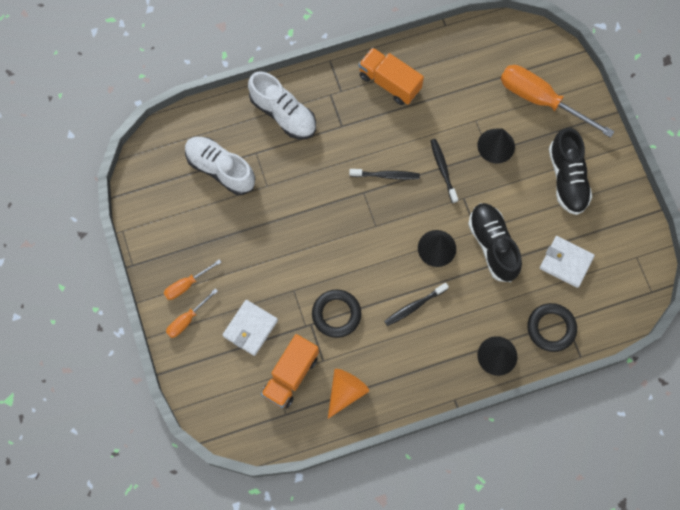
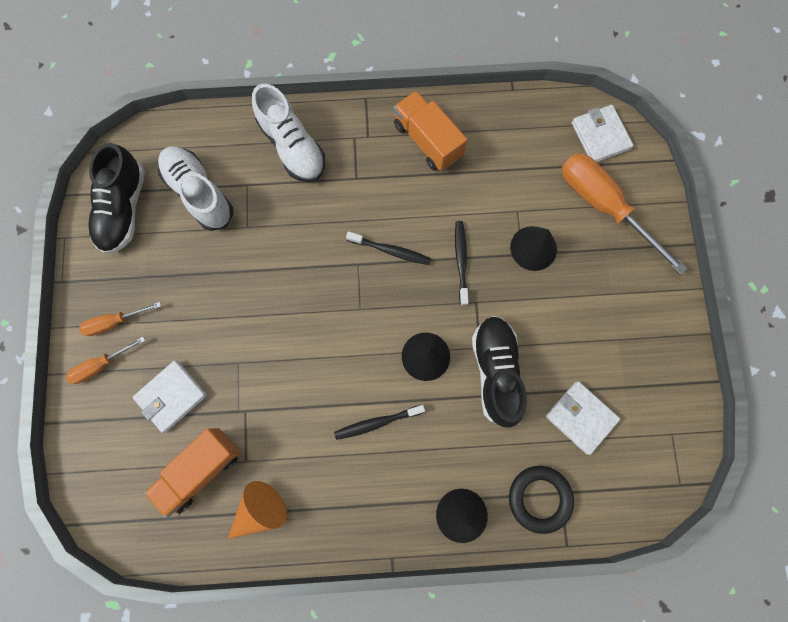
camera: 15 degrees right, 5 degrees up
black ring [312,289,361,338] -> none
black shoe [549,127,592,215] -> black shoe moved to [88,143,145,254]
none -> white wallet [572,105,634,162]

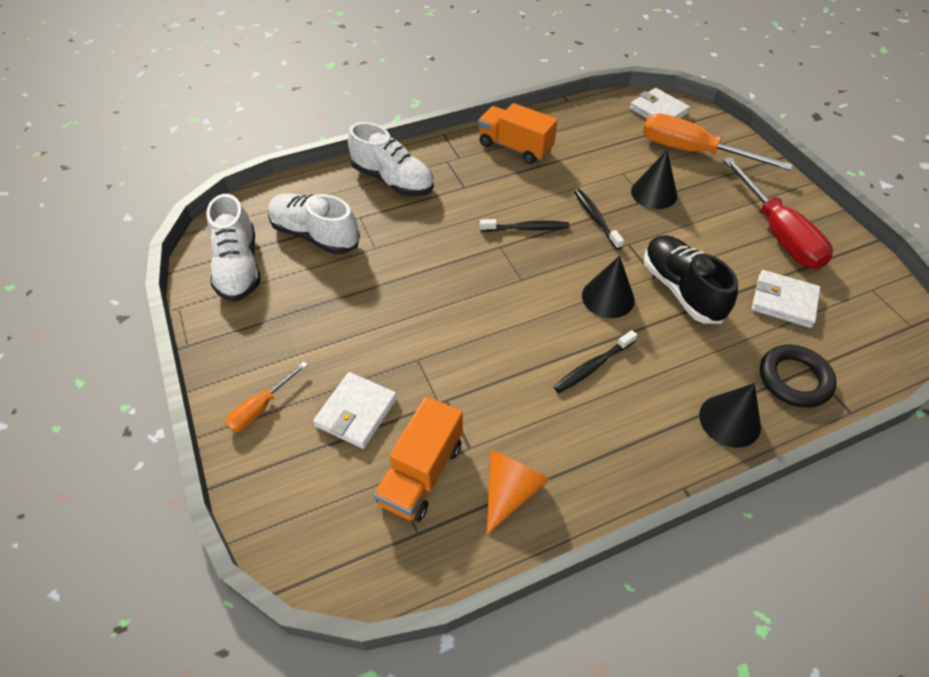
camera: 20 degrees left, 25 degrees down
orange screwdriver [79,302,161,336] -> none
black shoe [88,143,145,254] -> white shoe [206,194,260,302]
none -> red screwdriver [723,157,833,269]

